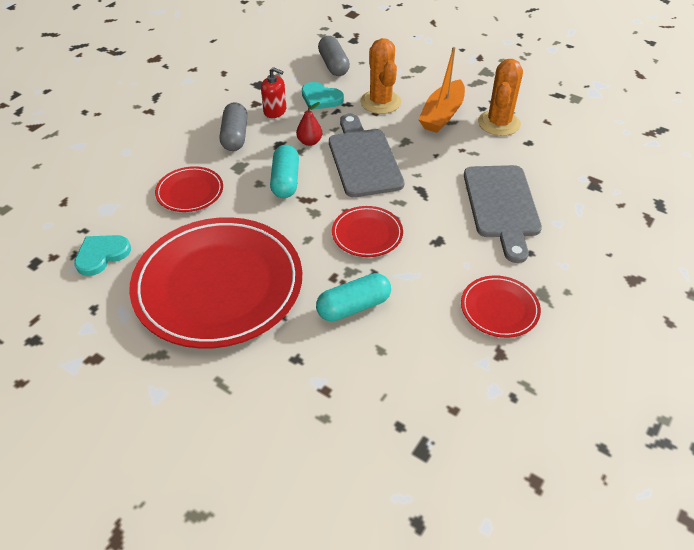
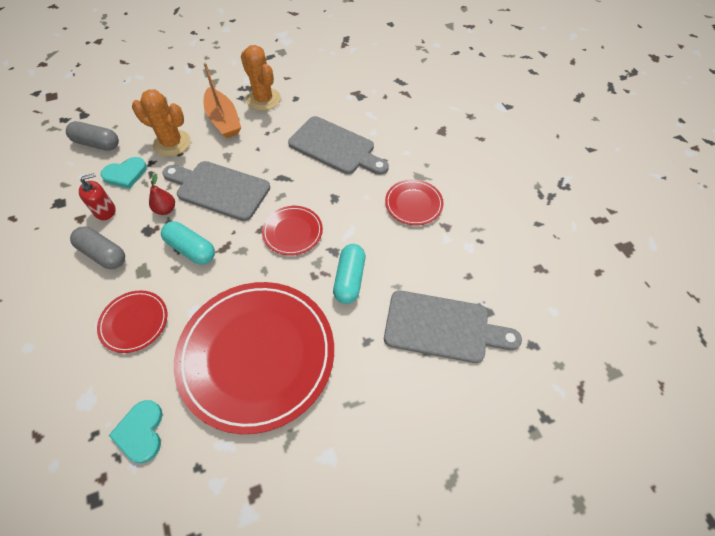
camera: 55 degrees left, 10 degrees up
none -> grey cutting board [384,290,522,363]

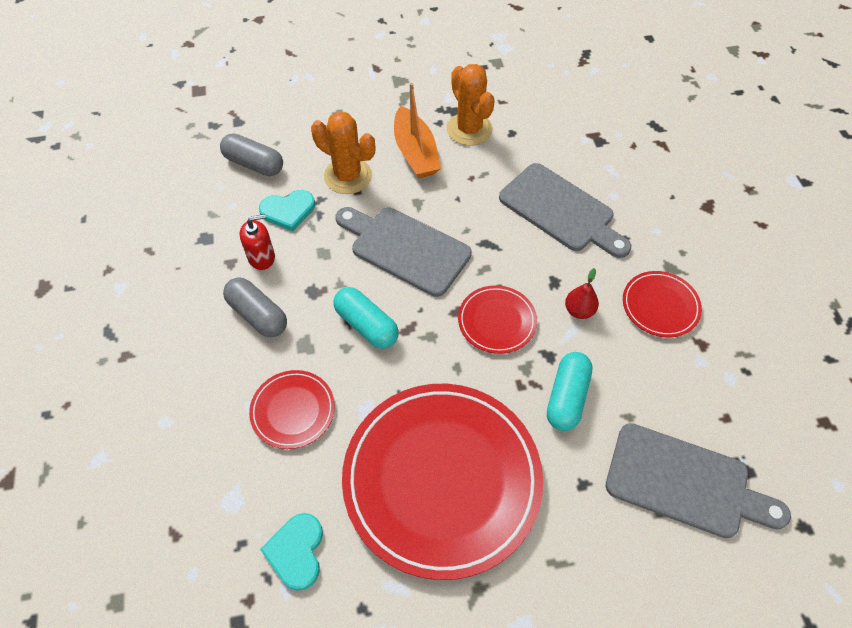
camera: 10 degrees right, 0 degrees up
red pear [149,173,175,215] -> red pear moved to [565,268,599,319]

